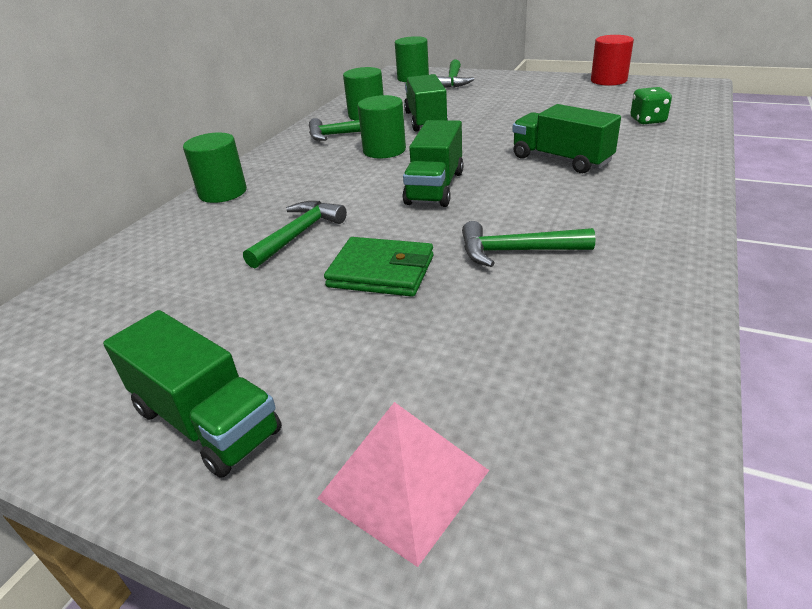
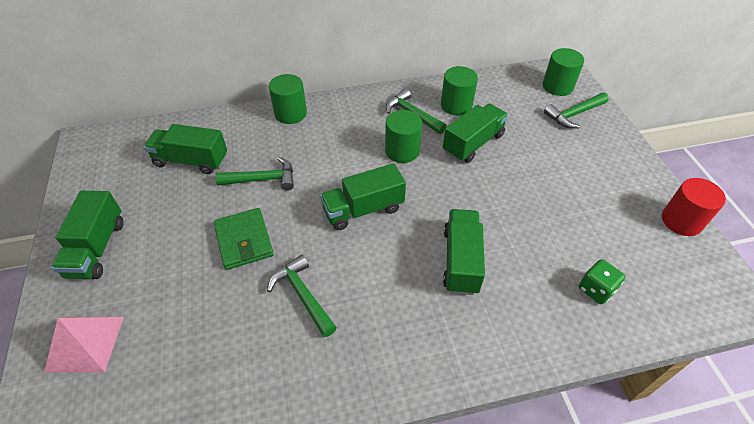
camera: 50 degrees right, 15 degrees up
none -> green truck [144,124,227,174]

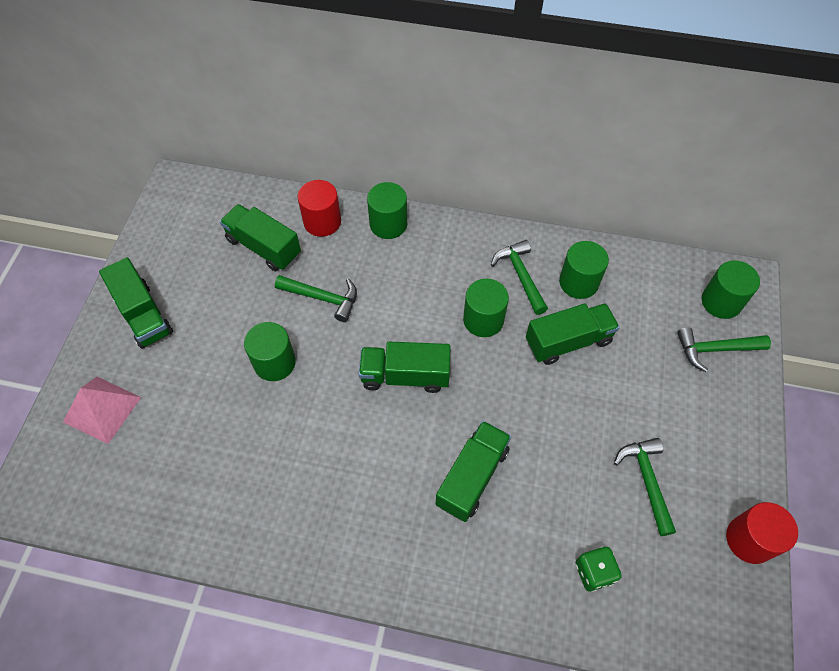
camera: 25 degrees right, 10 degrees up
green truck [51,191,123,279] -> green truck turned 60 degrees counterclockwise [99,257,173,349]
green wallet [214,208,274,270] -> green cylinder [244,322,296,381]
green hammer [267,255,337,337] -> green hammer moved to [614,438,676,536]
none -> red cylinder [298,180,341,237]

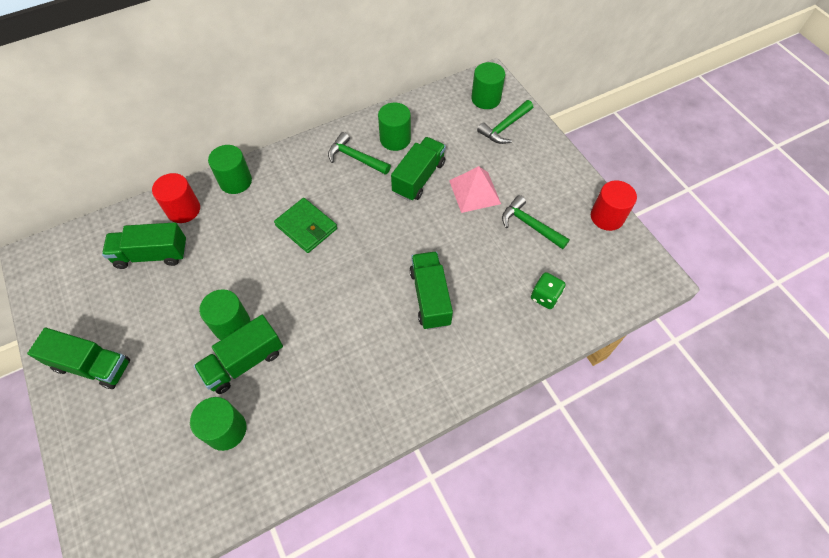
camera: 40 degrees left, 0 degrees up
pink pyramid [63,377,141,444] -> pink pyramid moved to [449,166,501,213]
green hammer [275,275,357,322] -> none
green truck [359,342,451,393] -> green truck moved to [194,315,283,394]
green cylinder [463,279,509,337] -> green cylinder moved to [190,397,246,451]
none -> green wallet [274,198,337,253]

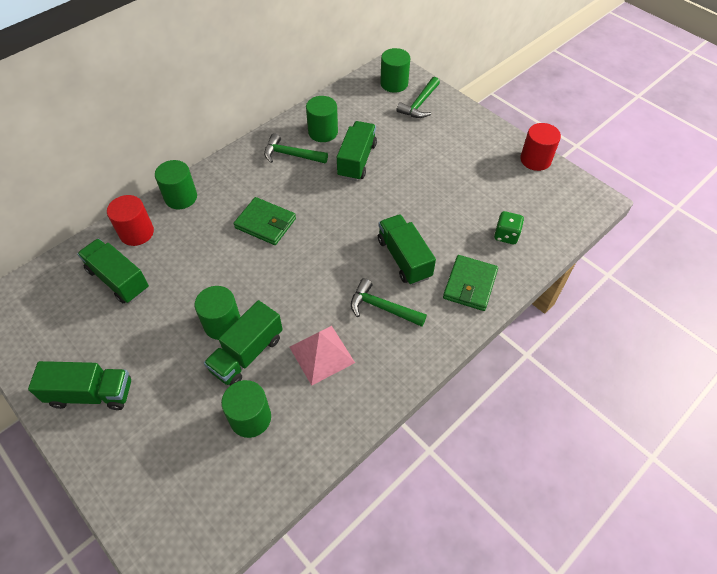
camera: 15 degrees left, 5 degrees down
green truck [102,222,187,269] -> green truck turned 60 degrees clockwise [77,239,149,303]
pink pyramid [449,166,501,213] -> pink pyramid moved to [289,326,355,386]
green hammer [502,195,570,249] -> green hammer moved to [351,278,427,327]
none -> green wallet [443,255,498,311]

